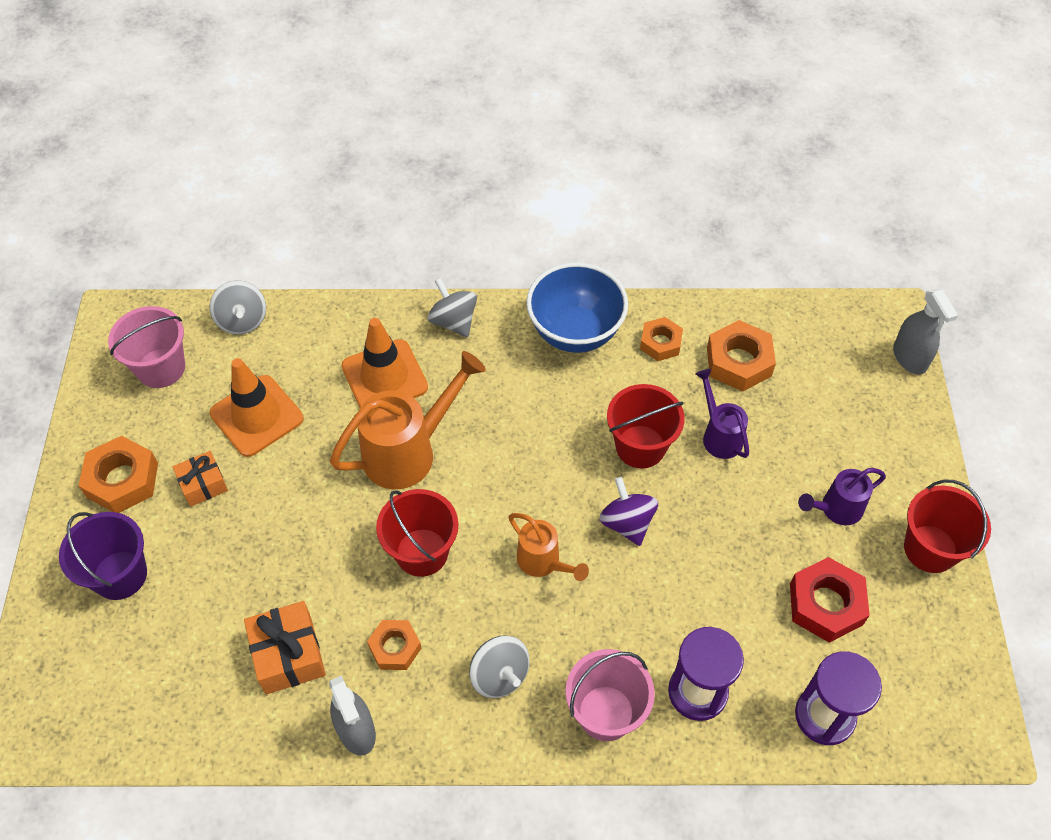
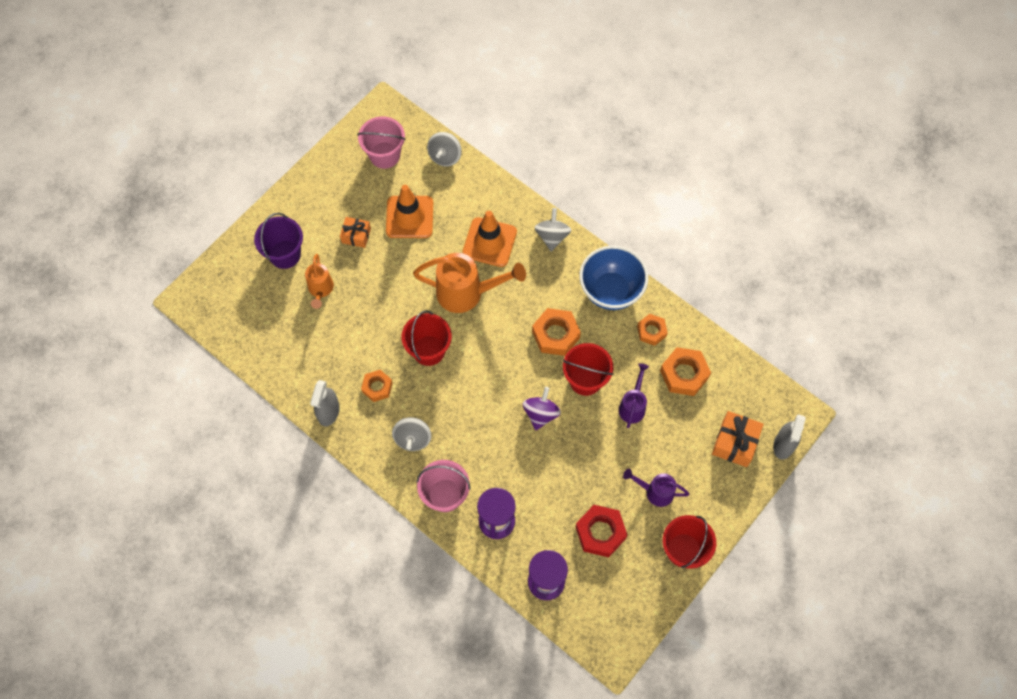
camera: 40 degrees right, 10 degrees up
orange nut [79,436,158,513] -> orange nut moved to [532,308,581,356]
orange gift [244,601,326,694] -> orange gift moved to [712,411,764,467]
orange watering can [509,513,589,581] -> orange watering can moved to [305,254,334,309]

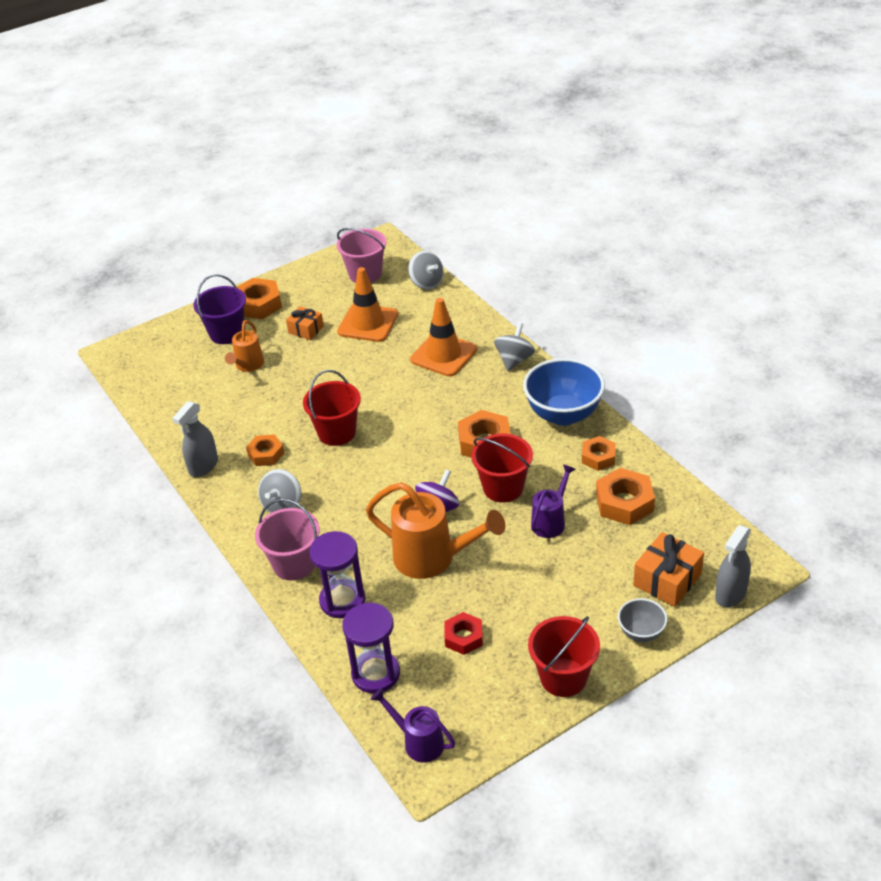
camera: 20 degrees right, 25 degrees down
orange watering can [413,253,526,313] -> orange watering can moved to [366,482,505,579]
grey spinning top [427,132,462,166] -> grey spinning top turned 75 degrees counterclockwise [408,251,444,290]
red nut [576,505,627,557] -> red nut [444,612,483,655], size x0.64
purple watering can [623,469,689,507] -> purple watering can moved to [371,688,455,763]
none -> orange nut [237,278,282,319]
none -> grey bowl [618,598,668,642]

